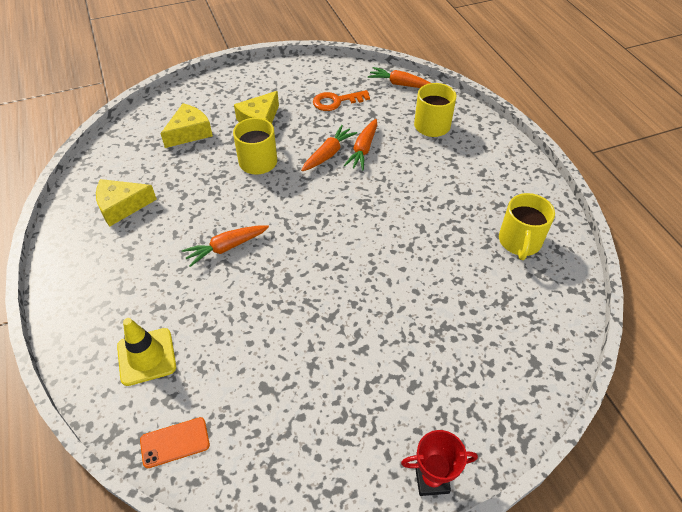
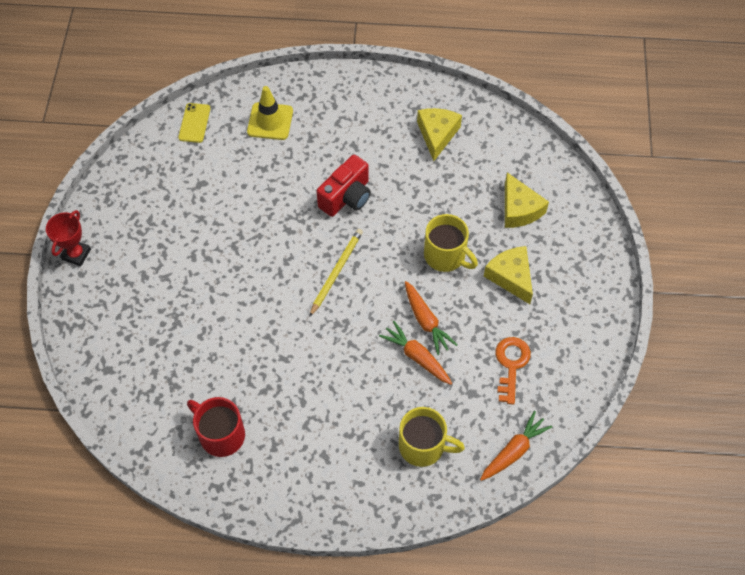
camera: 115 degrees right, 10 degrees up
orange phone [140,417,210,469] -> yellow phone [178,103,210,143]
orange carrot [182,225,269,267] -> red camera [317,155,371,217]
yellow mug [499,193,555,260] -> red mug [187,397,245,457]
none -> yellow pencil [309,229,363,317]

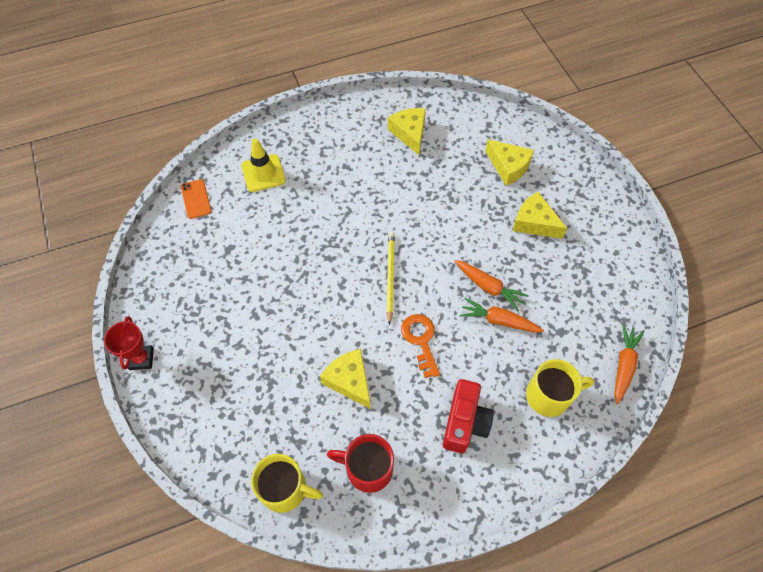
camera: 25 degrees left, 0 degrees up
yellow phone [178,103,210,143] -> orange phone [181,179,211,219]
red camera [317,155,371,217] -> red camera moved to [443,379,494,453]
yellow mug [424,214,478,272] -> yellow mug moved to [251,454,323,513]
orange key [495,337,531,405] -> orange key moved to [401,314,440,378]
none -> yellow cheese [320,349,371,409]

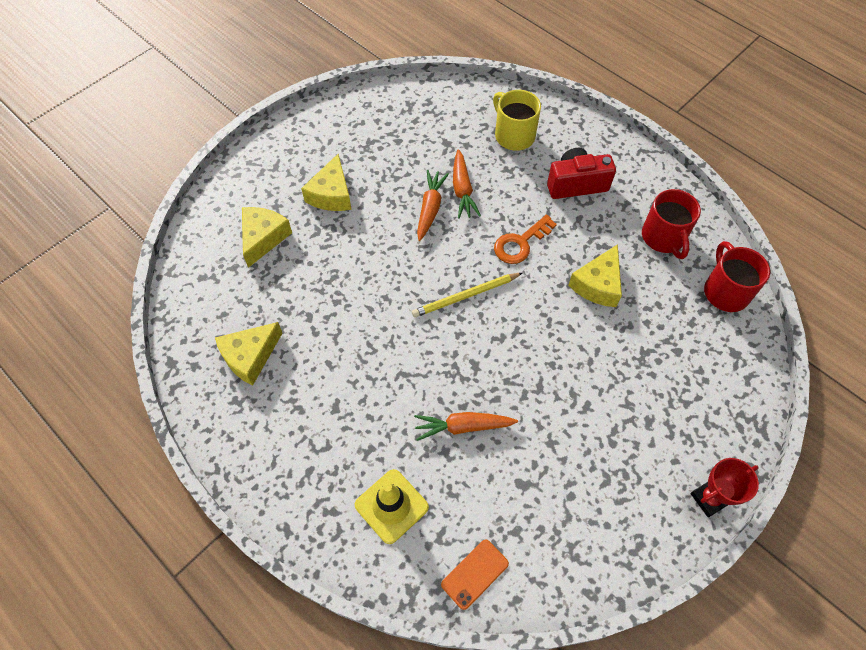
camera: 115 degrees left, 0 degrees up
yellow mug [251,454,323,513] -> red mug [704,241,770,312]
orange carrot [614,324,645,404] -> orange carrot moved to [414,412,518,441]

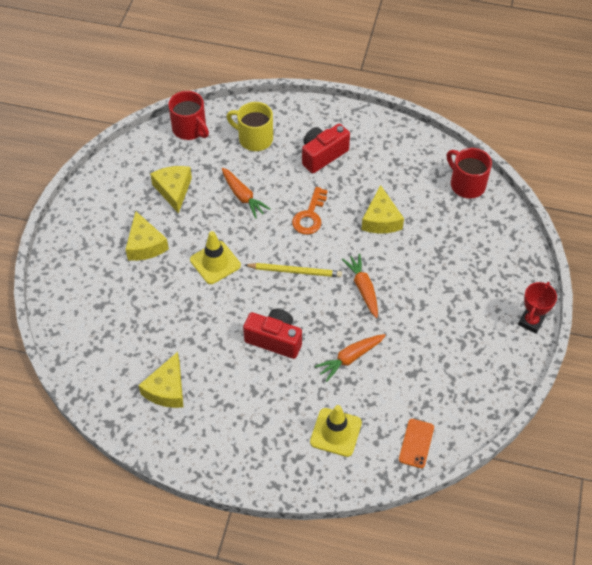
camera: 30 degrees left, 5 degrees down
yellow cheese [242,207,292,268] -> yellow cheese moved to [150,166,192,214]
yellow pencil [412,273,522,318] -> yellow pencil turned 120 degrees counterclockwise [245,263,342,277]
orange carrot [417,170,449,241] -> orange carrot moved to [342,254,378,318]
red mug [642,189,701,259] -> red mug moved to [168,91,209,140]
none -> yellow traffic cone [190,231,241,284]
none -> red camera [243,309,302,359]

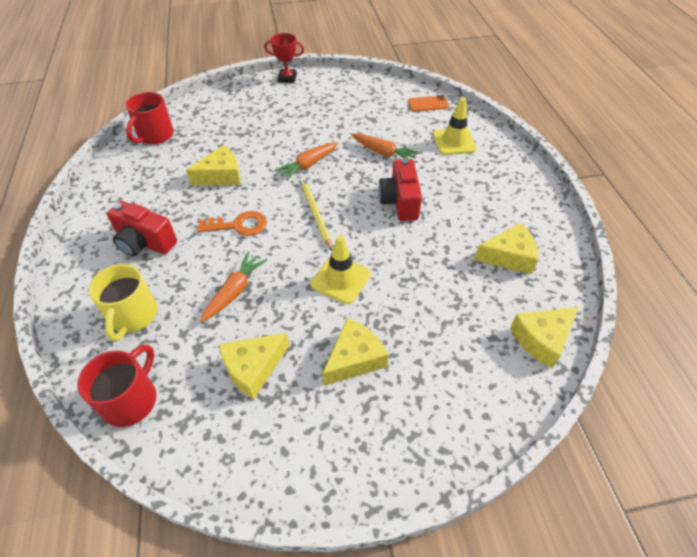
camera: 115 degrees left, 5 degrees down
none -> yellow cheese [510,307,578,368]

